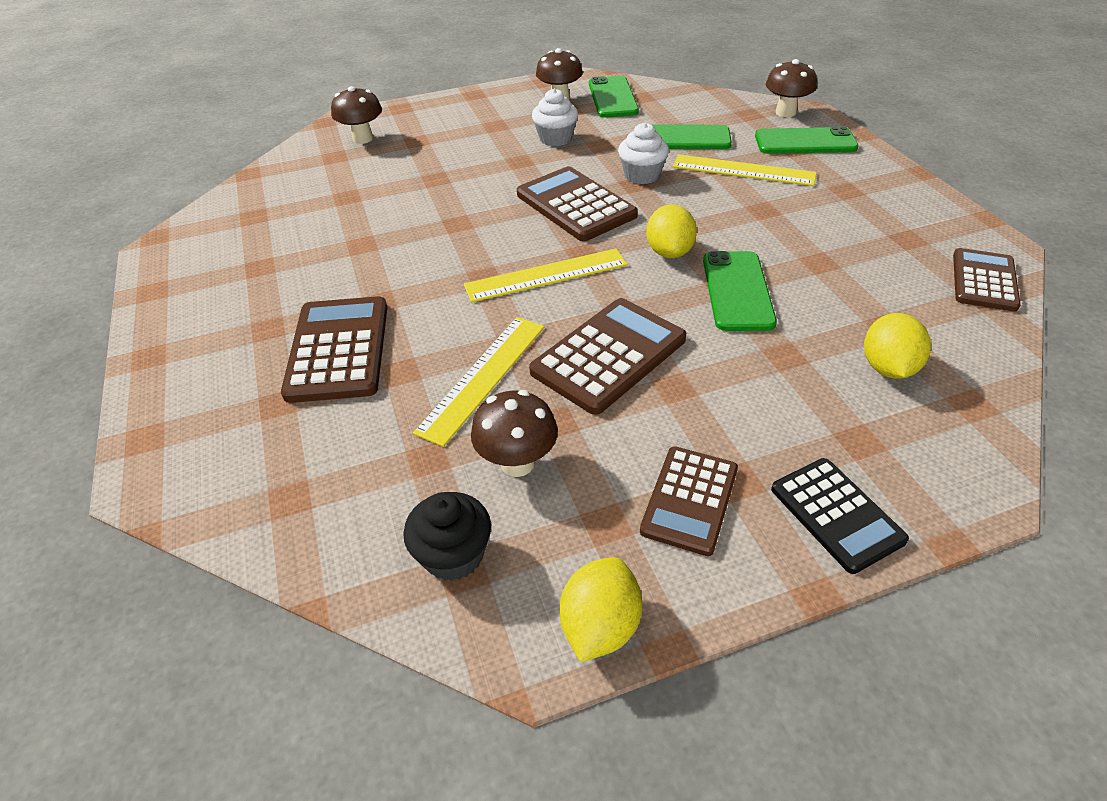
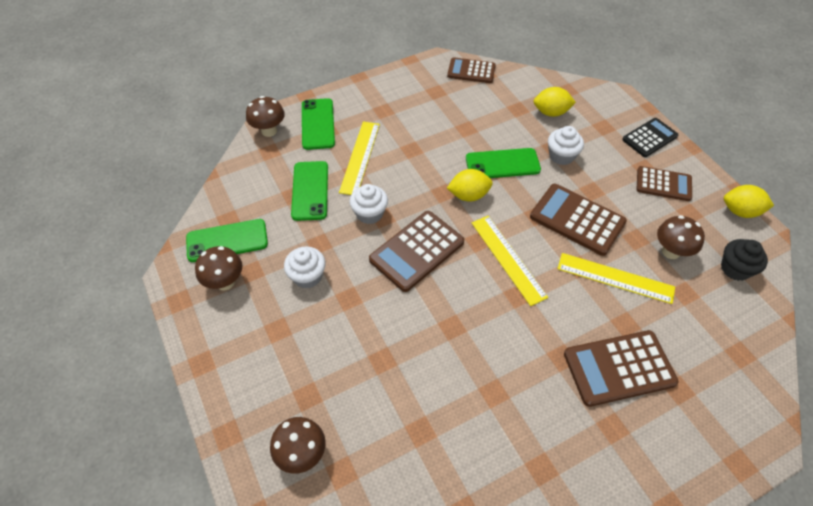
camera: 100 degrees left, 10 degrees up
none -> white cupcake [548,126,584,165]

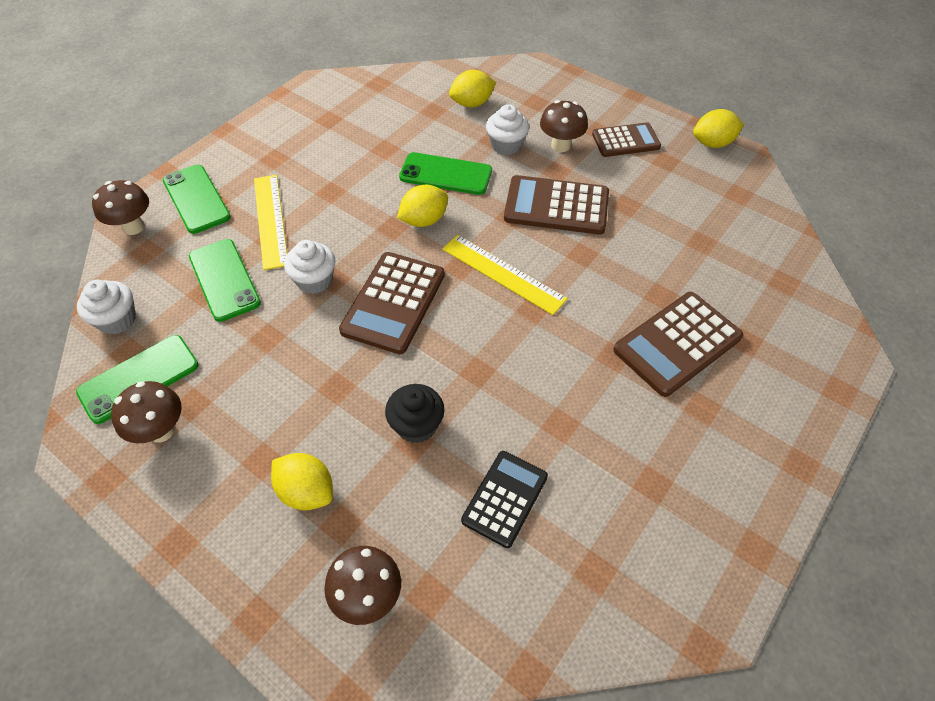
camera: 25 degrees left, 0 degrees up
white cupcake [284,246,326,289] -> white cupcake moved to [77,280,136,335]
brown calculator [447,57,496,83] -> none
green phone [466,148,541,178] -> green phone turned 45 degrees clockwise [399,152,492,195]
yellow ruler [557,253,675,304] -> none
black calculator [622,118,678,157] -> black calculator moved to [461,451,548,548]
brown mushroom [657,215,705,259] -> brown mushroom moved to [540,100,588,152]
black cupcake [721,239,768,281] -> black cupcake moved to [385,384,444,443]
none -> yellow lemon [271,453,333,510]

